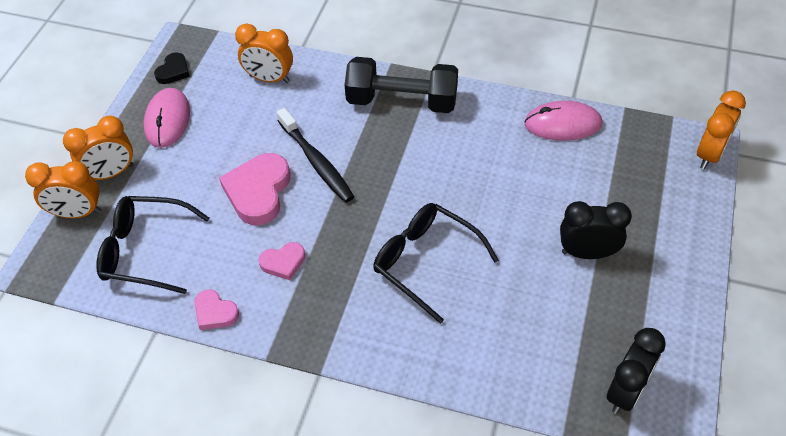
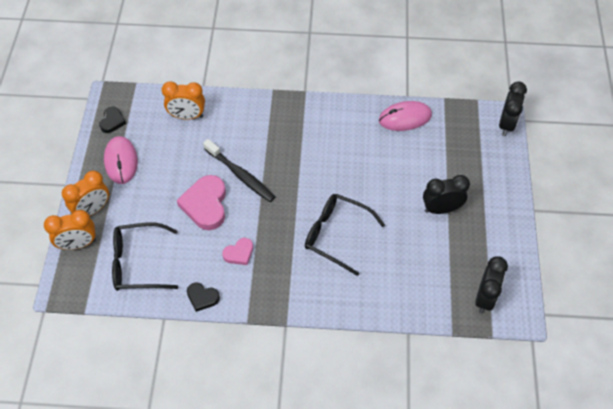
camera: 15 degrees left, 5 degrees up
pink heart [195,290,239,330] -> black heart [187,283,220,312]
black dumbbell [344,57,458,113] -> none
orange clock [697,90,746,170] -> black clock [499,82,527,136]

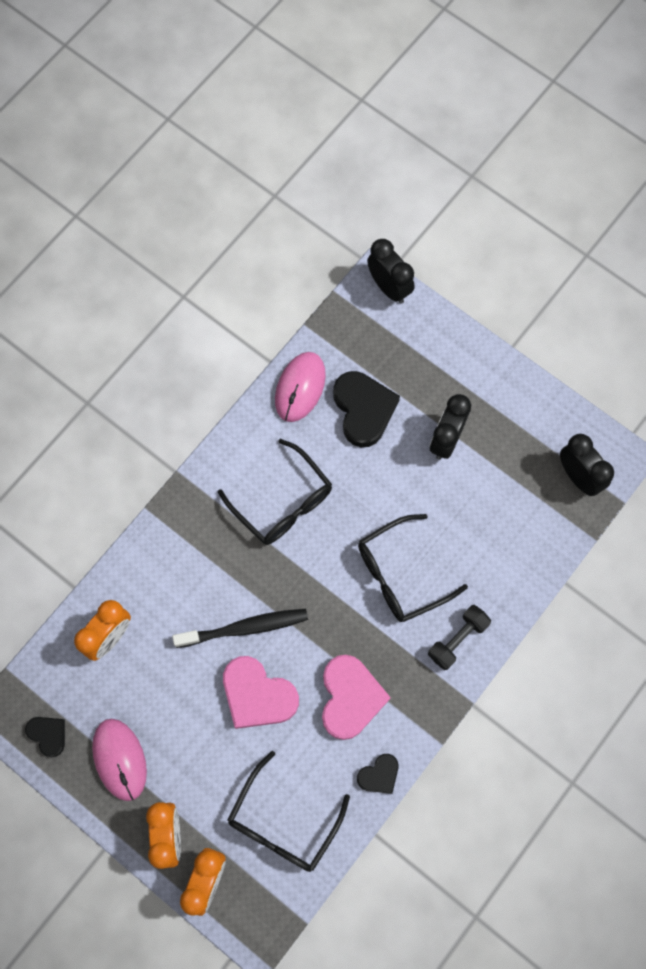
camera: 55 degrees left, 15 degrees up
pink mouse [104,136,138,184] -> pink mouse turned 45 degrees clockwise [92,719,147,801]
pink heart [222,238,253,265] -> pink heart [322,655,391,740], size x1.84
none -> black glasses [218,439,332,545]
none -> black heart [333,371,400,447]
none -> black dumbbell [428,605,491,670]

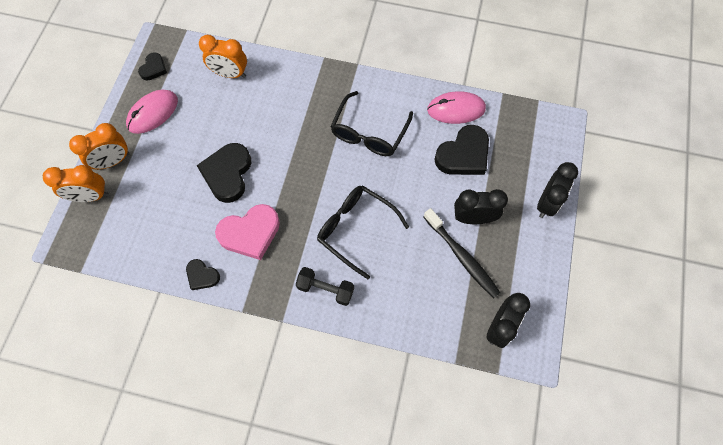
camera: 65 degrees right, 5 degrees down
black toothbrush [172,609,308,648] -> black toothbrush moved to [424,208,501,298]
pink heart [223,656,299,729] -> black heart [196,143,251,203]
black glasses [228,751,350,872] -> none
black clock [367,239,415,304] -> black clock moved to [537,162,578,218]

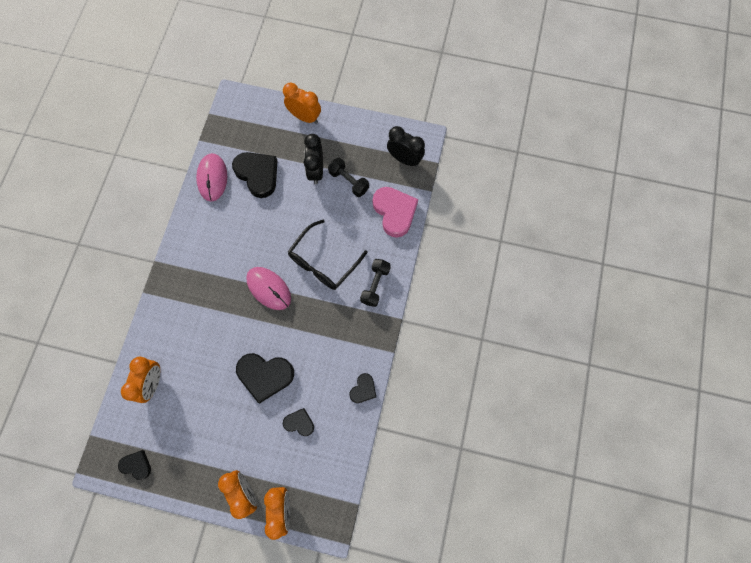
camera: 90 degrees left, 5 degrees up
pink mouse [126,90,178,134] -> pink mouse moved to [246,267,291,310]
pink heart [215,204,280,260] -> pink heart moved to [373,187,418,238]
black glasses [330,91,413,156] -> none
black toothbrush [424,208,501,298] -> black dumbbell [328,158,369,197]
black clock [537,162,578,218] -> orange clock [283,82,321,124]
none -> black heart [283,408,314,436]

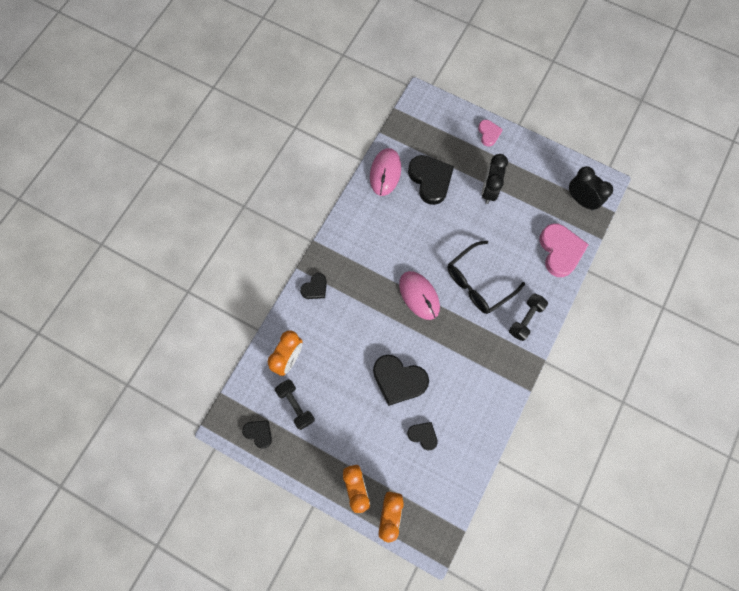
camera: 15 degrees right, 0 degrees up
orange clock [283,82,321,124] -> pink heart [478,120,503,146]
black dumbbell [328,158,369,197] -> black dumbbell moved to [275,379,315,430]
black heart [349,373,376,403] -> black heart moved to [300,273,327,299]

